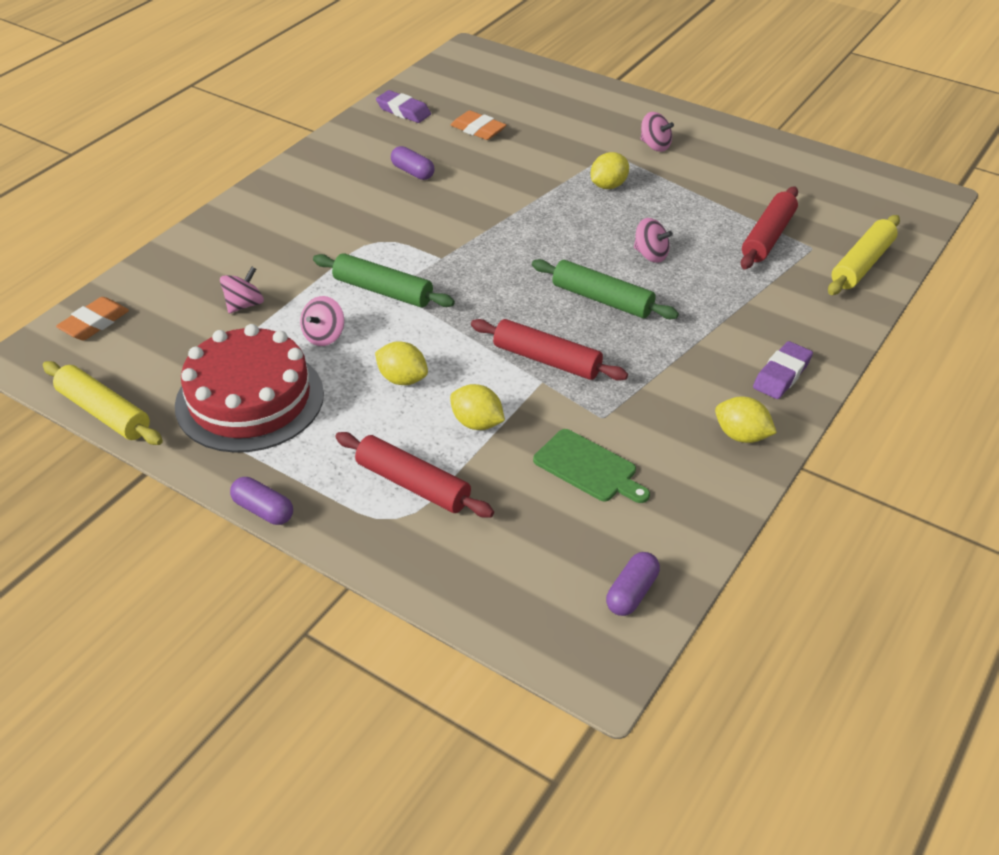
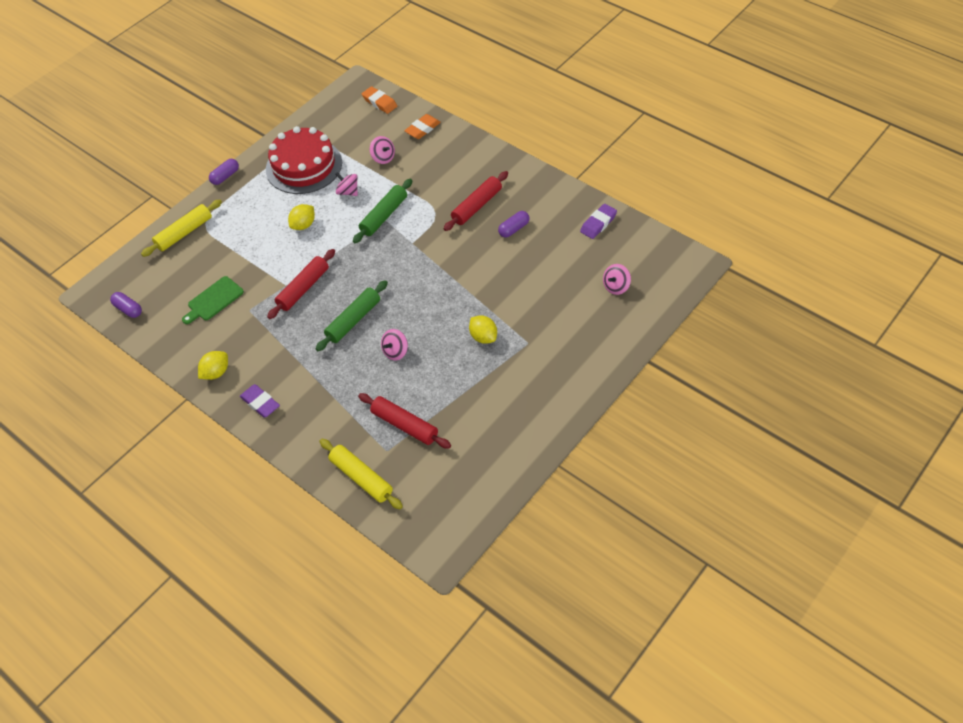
camera: 100 degrees right, 10 degrees up
yellow rolling pin [43,361,163,445] -> yellow rolling pin moved to [141,199,222,257]
red rolling pin [335,432,494,518] -> red rolling pin moved to [444,171,508,231]
yellow lemon [450,384,505,430] -> none
orange eraser [451,110,506,140] -> orange eraser moved to [404,114,441,139]
pink spinning top [640,112,674,152] -> pink spinning top moved to [603,264,631,295]

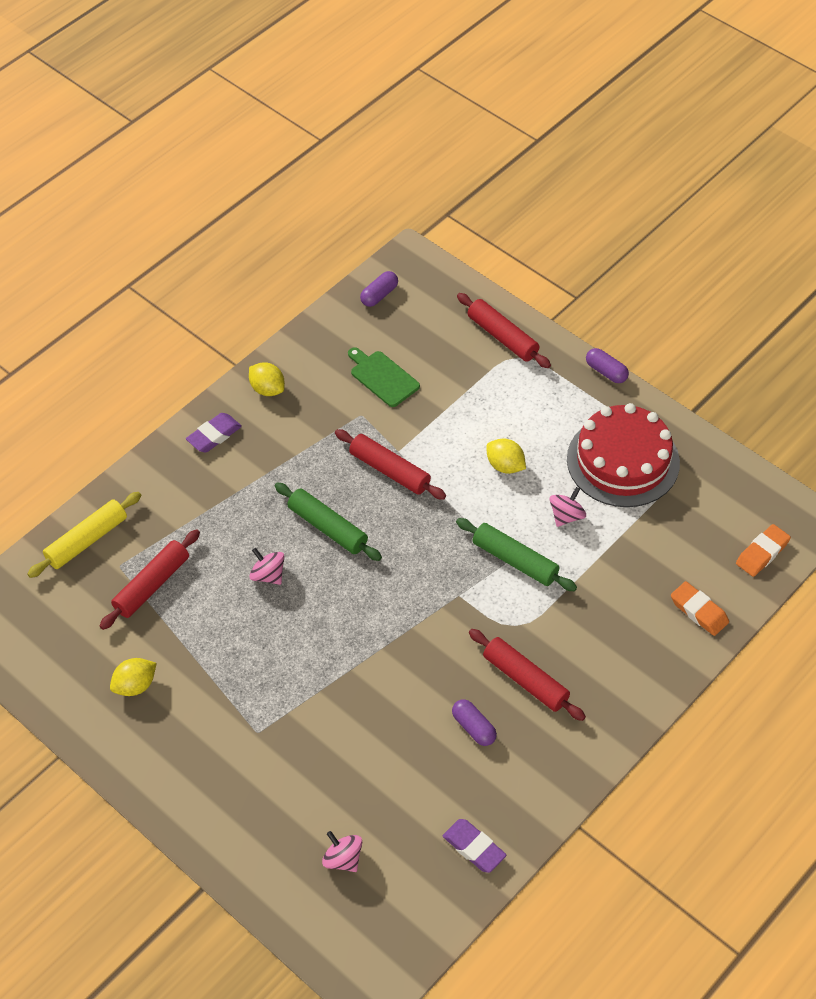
camera: 90 degrees right, 0 degrees up
yellow rolling pin [141,199,222,257] -> red rolling pin [457,293,551,368]
pink spinning top [370,136,395,164] -> none
yellow lemon [469,316,497,344] -> yellow lemon moved to [110,658,156,696]

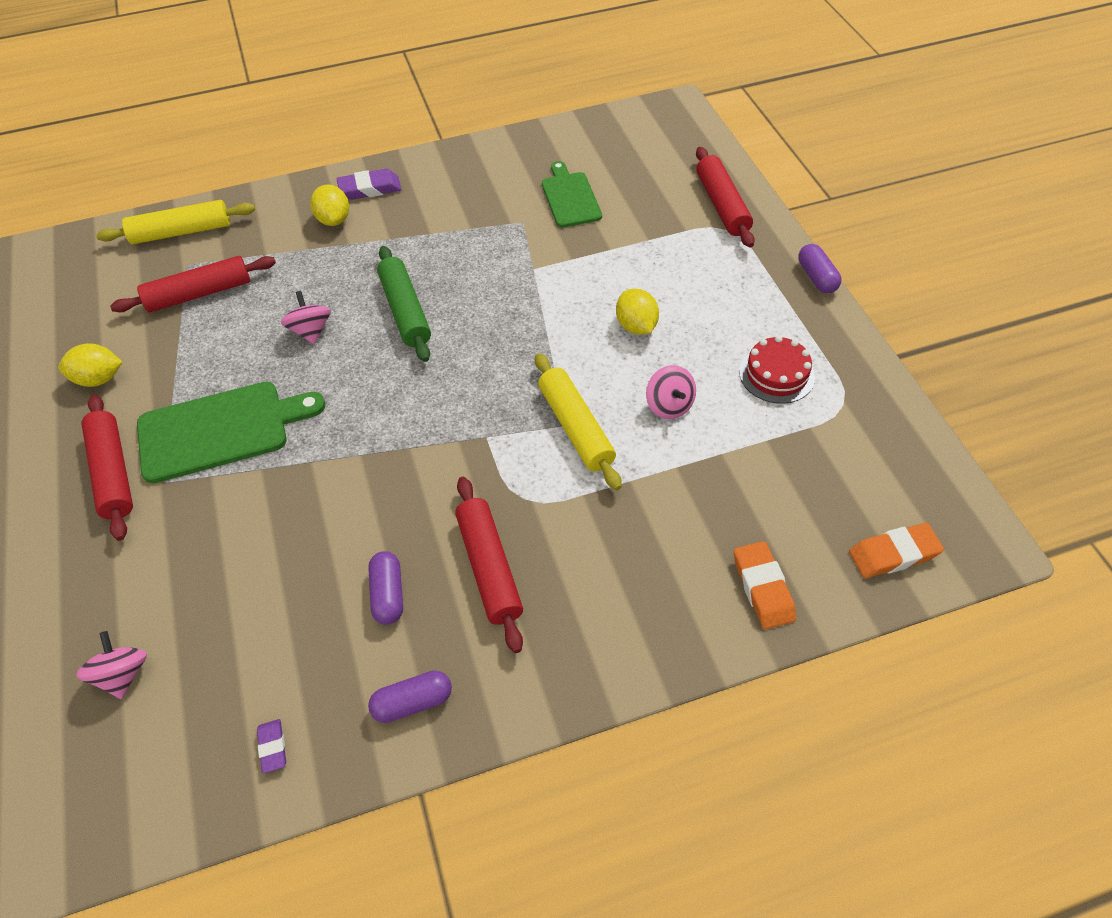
camera: 30 degrees right, 0 degrees up
yellow lemon [249,362,285,396] -> yellow lemon moved to [310,184,349,226]
red rolling pin [335,429,446,500] -> red rolling pin moved to [81,395,133,541]
purple capsule [360,271,398,307] -> purple capsule moved to [368,671,452,723]
purple eraser [443,819,507,873] -> purple eraser [257,719,286,773], size x0.58
green rolling pin [456,518,577,591] -> yellow rolling pin [535,353,622,490]
pink spinning top [549,487,586,527] -> pink spinning top turned 90 degrees clockwise [646,365,696,419]
red cake [567,403,680,507] -> red cake [739,336,815,404], size x0.51
none -> green cutting board [137,382,325,483]

